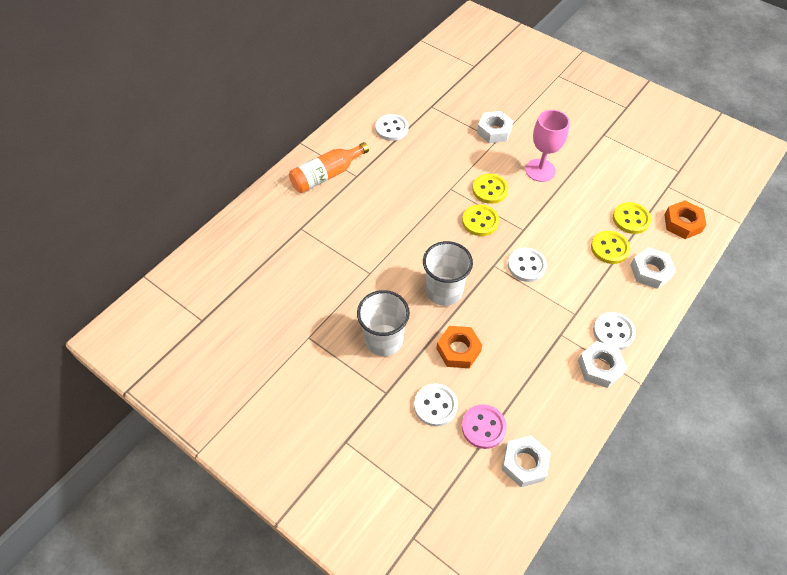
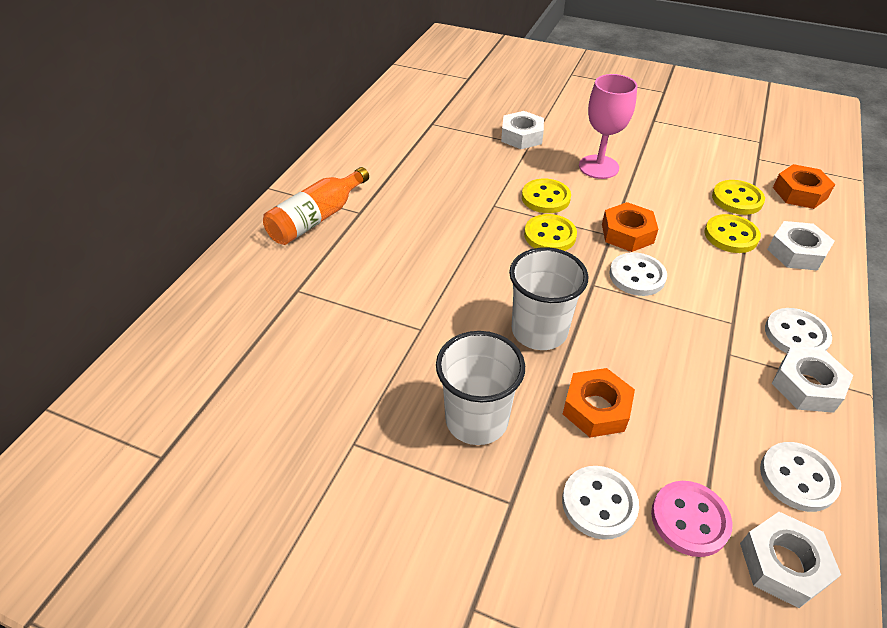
camera: 15 degrees left, 10 degrees down
white button [375,114,408,141] -> white button moved to [760,442,841,512]
none -> orange nut [602,202,658,252]

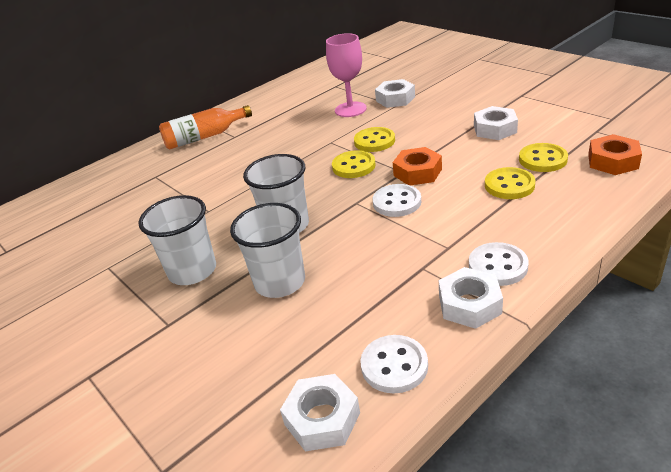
camera: 30 degrees right, 10 degrees down
white button [562,466,639,540] -> none
orange nut [563,368,635,438] -> white cup [230,203,305,298]
pink goblet [579,74,638,179] -> pink goblet moved to [326,33,367,117]
pink button [651,481,732,557] -> none
white nut [767,221,835,271] -> white nut moved to [474,106,518,140]

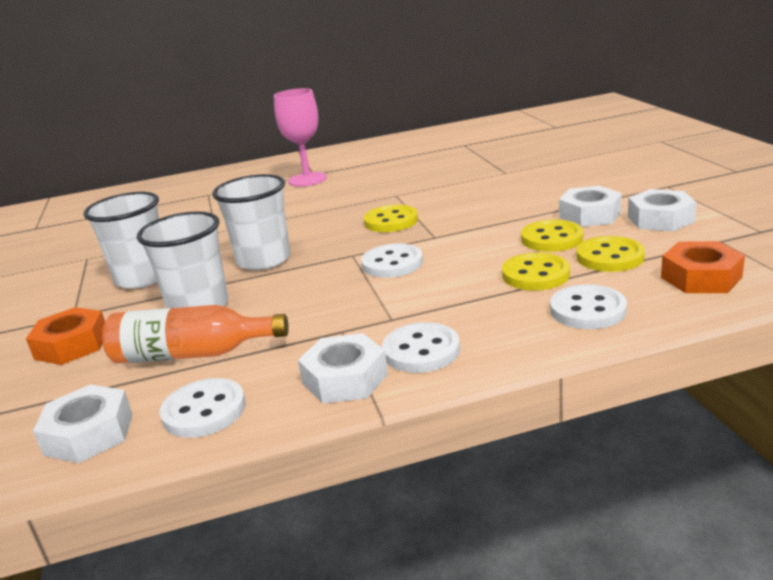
camera: 25 degrees right, 10 degrees down
orange bottle [159,105,252,149] -> orange bottle moved to [102,305,289,364]
pink goblet [326,33,367,117] -> pink goblet moved to [274,88,327,187]
yellow button [354,127,395,152] -> yellow button moved to [521,220,583,252]
white nut [375,79,415,108] -> white nut moved to [628,189,697,232]
orange nut [393,147,442,185] -> orange nut moved to [26,307,105,365]
none -> white button [550,284,627,329]

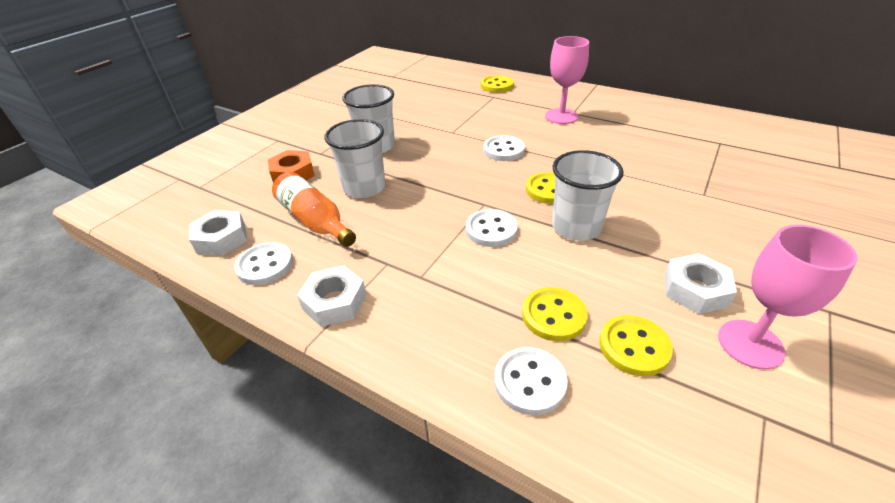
camera: 45 degrees right, 15 degrees up
white cup [212,174,291,270] -> white cup moved to [552,150,624,241]
white button [382,322,460,373] -> white button moved to [483,135,525,161]
yellow button [521,220,583,252] -> yellow button moved to [481,75,514,93]
white nut [628,189,697,232] -> pink goblet [718,225,857,370]
orange nut [661,241,745,293] -> none

